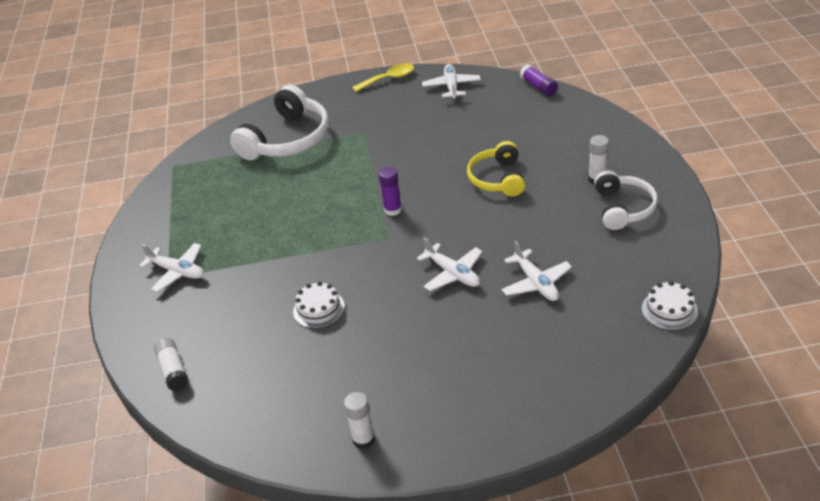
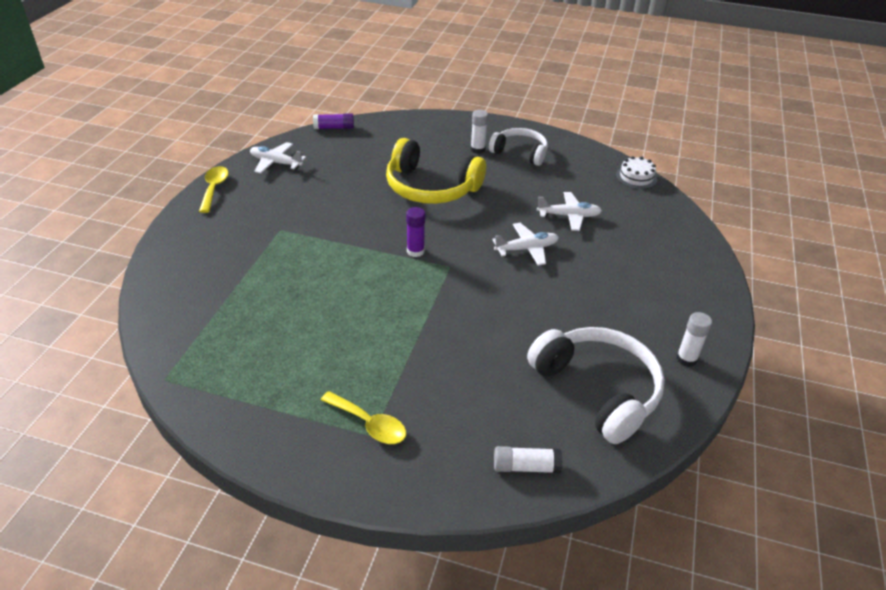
camera: 70 degrees left, 0 degrees up
white plane [139,243,204,292] -> yellow spoon [321,391,406,444]
white headphones [230,85,329,160] -> white headphones moved to [527,327,665,444]
white cake [293,281,345,329] -> none
yellow headphones [467,141,525,196] -> yellow headphones [386,138,486,204], size x1.58

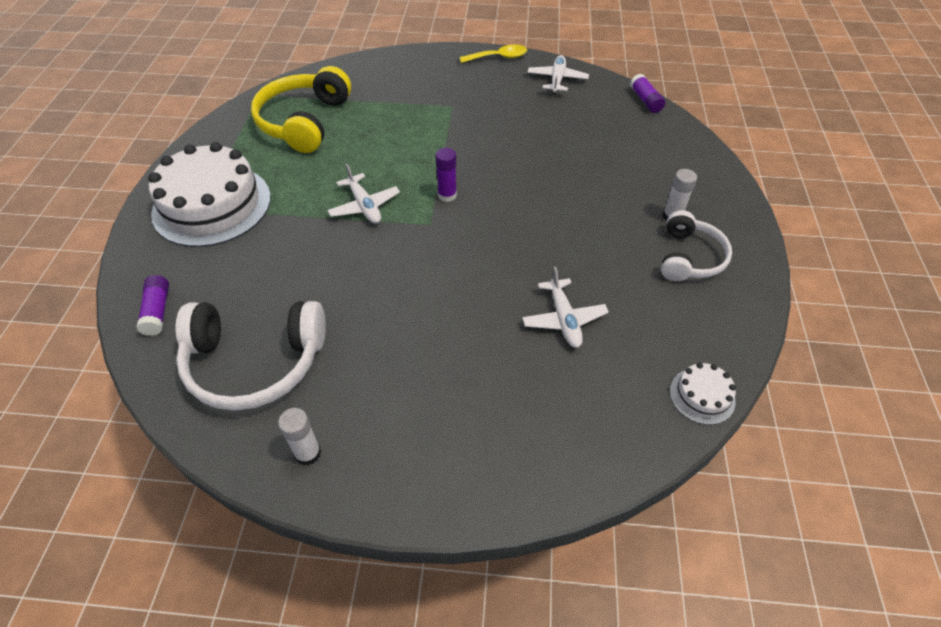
camera: 80 degrees right, 10 degrees up
yellow spoon [321,391,406,444] -> white cake [148,142,271,247]
yellow headphones [386,138,486,204] -> yellow headphones moved to [251,66,351,153]
white plane [492,223,559,266] -> white plane moved to [327,164,400,224]
white glue stick [494,446,562,473] -> purple glue stick [137,275,169,336]
white headphones [527,327,665,444] -> white headphones turned 45 degrees clockwise [176,301,326,411]

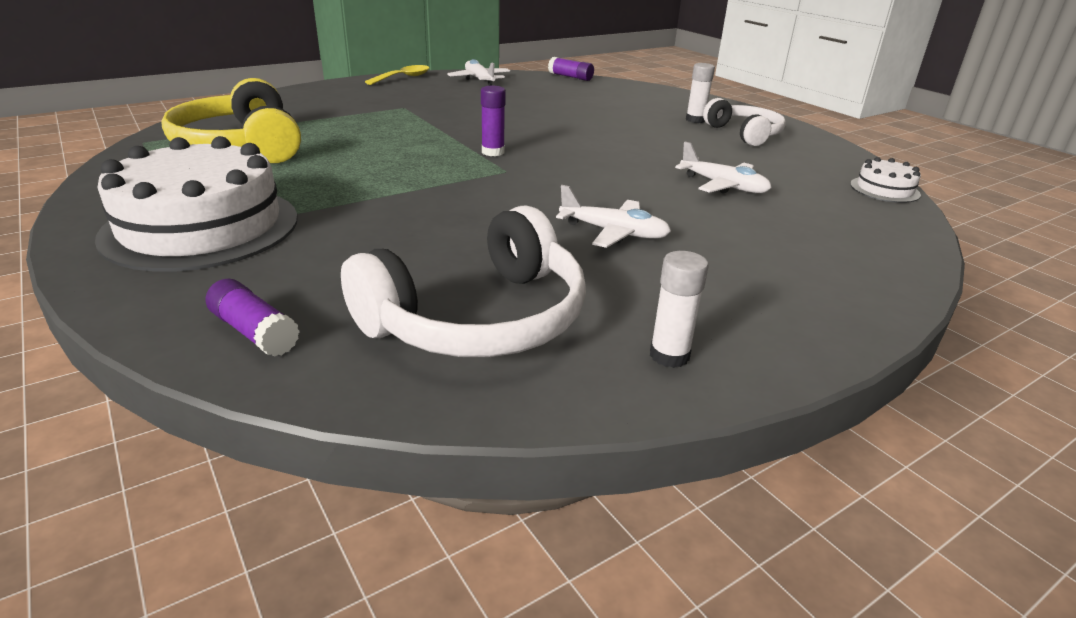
camera: 40 degrees left, 20 degrees down
white plane [327,164,400,224] -> white plane moved to [556,185,671,248]

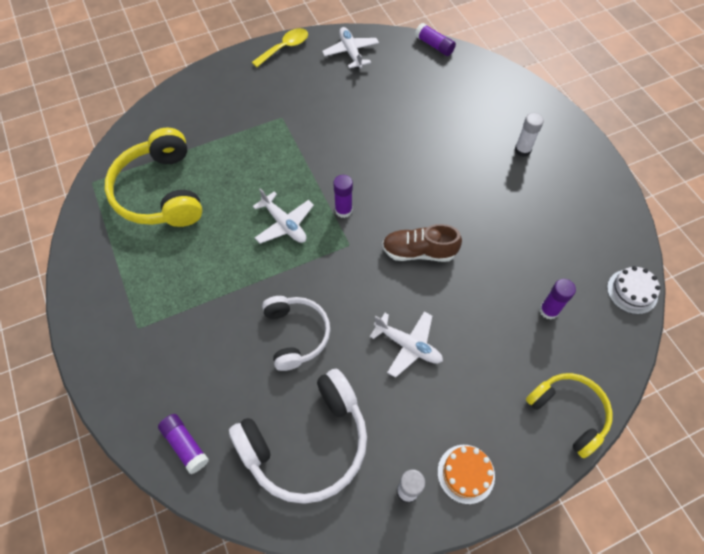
camera: 10 degrees right, 30 degrees up
white cake [95,136,298,272] -> none
white plane [675,141,772,194] -> white plane moved to [253,188,314,244]
white headphones [703,98,786,146] -> white headphones moved to [262,296,330,371]
none -> brown shoe [382,224,462,262]
none -> orange cake [438,445,495,504]
none -> yellow headphones [526,373,613,458]
none -> purple glue stick [540,279,576,320]

